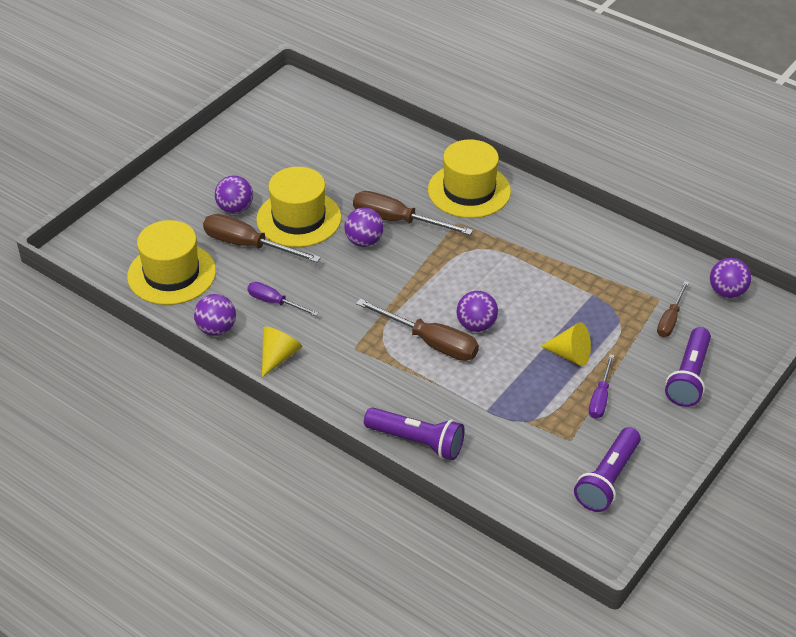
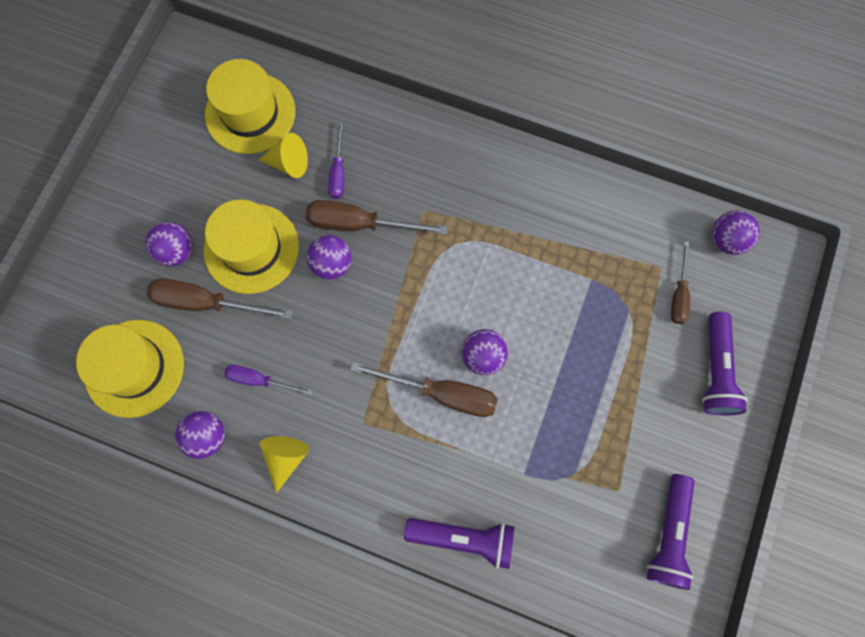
camera: 15 degrees left, 30 degrees up
yellow hat [428,139,511,218] -> yellow hat moved to [205,59,295,154]
yellow cone [540,322,591,366] -> yellow cone moved to [259,133,308,178]
purple screwdriver [589,354,614,419] -> purple screwdriver moved to [328,122,344,199]

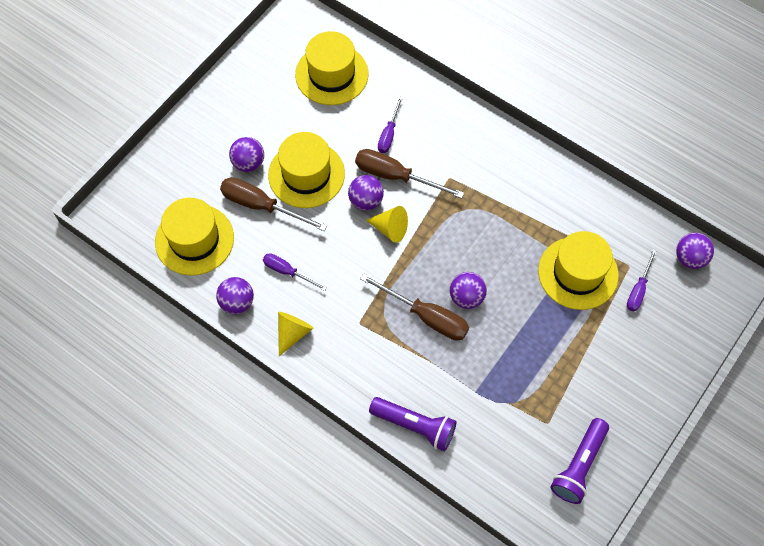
camera: 15 degrees right, 10 degrees down
yellow cone [259,133,308,178] -> yellow cone moved to [366,206,408,243]
brown screwdriver [671,241,690,324] -> purple screwdriver [627,249,657,312]
purple flashlight [702,312,748,415] -> none
none -> yellow hat [538,231,619,310]

